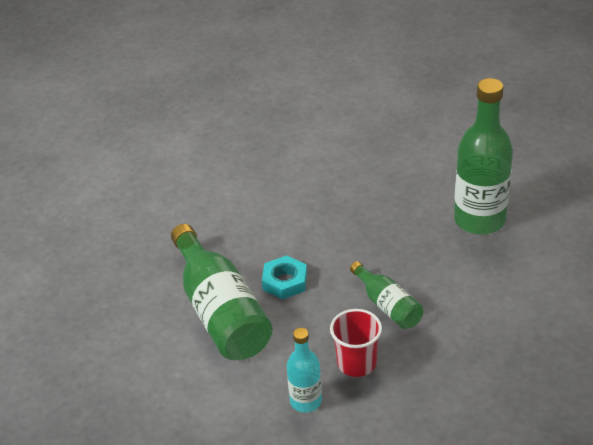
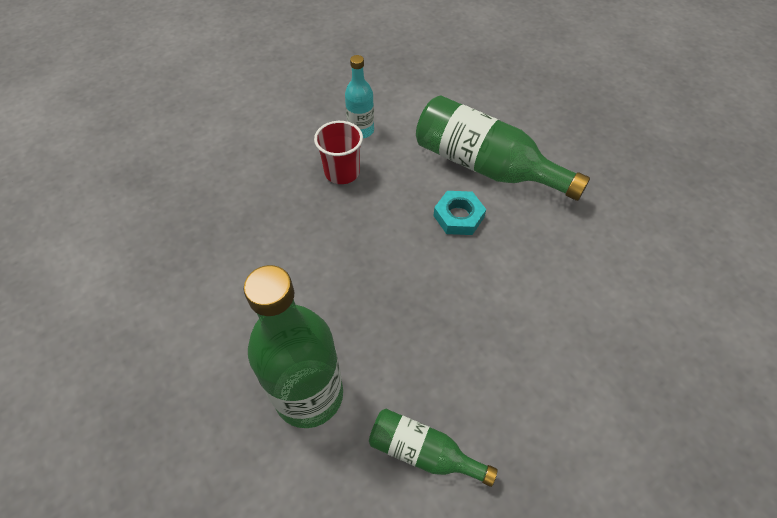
camera: 145 degrees right, 15 degrees up
green bottle [350,261,423,329] -> green bottle moved to [369,409,498,487]

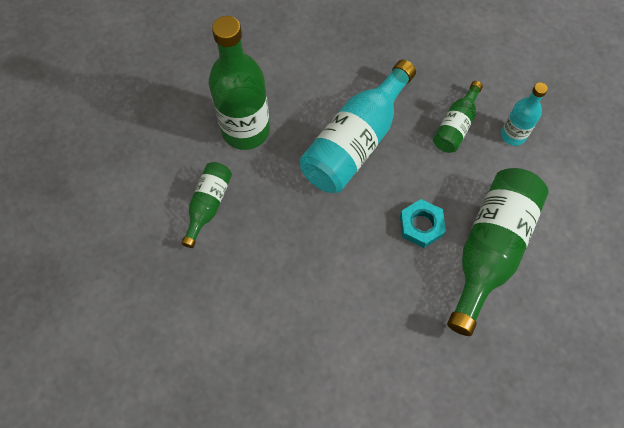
camera: 85 degrees right, 10 degrees up
red cup [314,121,363,184] -> green bottle [433,81,483,153]
none -> turquoise bottle [300,60,416,193]

